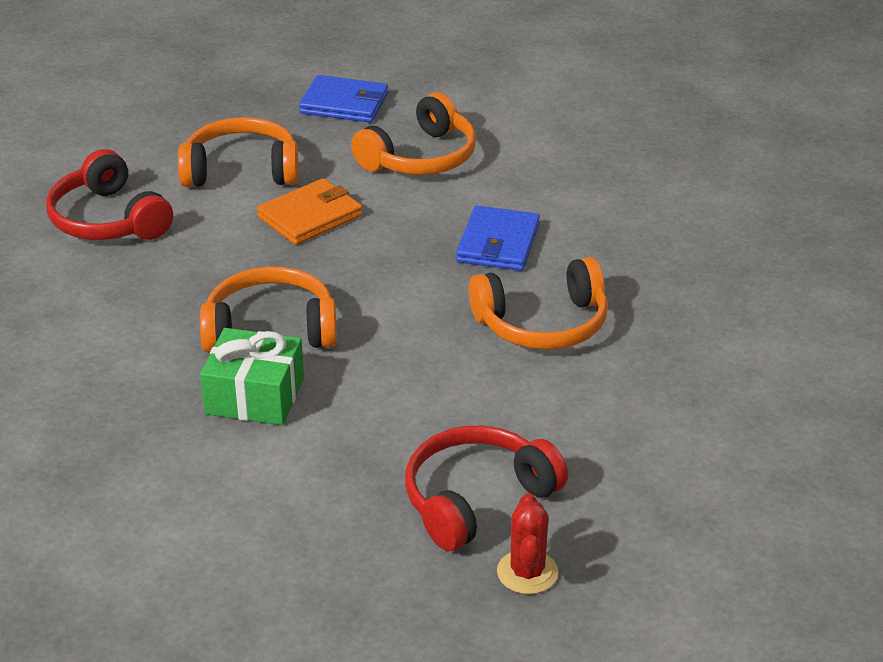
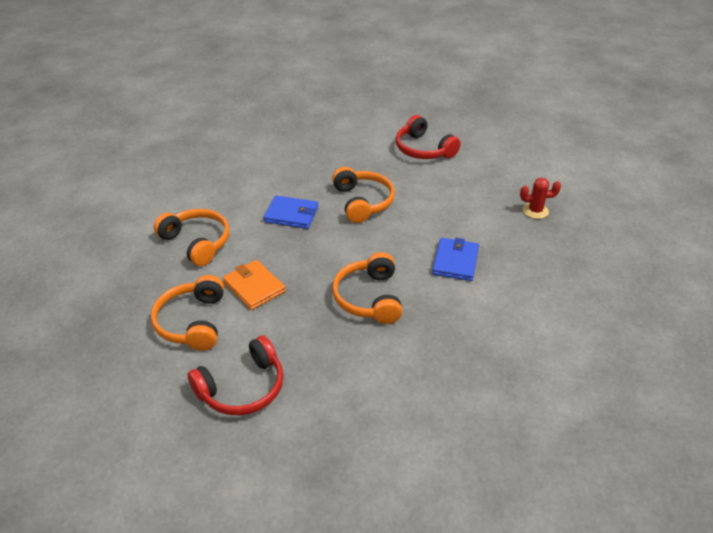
camera: 90 degrees left, 5 degrees up
green gift [200,328,304,425] -> none
blue wallet [299,75,388,123] -> blue wallet moved to [432,238,479,281]
red headphones [405,426,568,551] -> red headphones moved to [396,115,461,159]

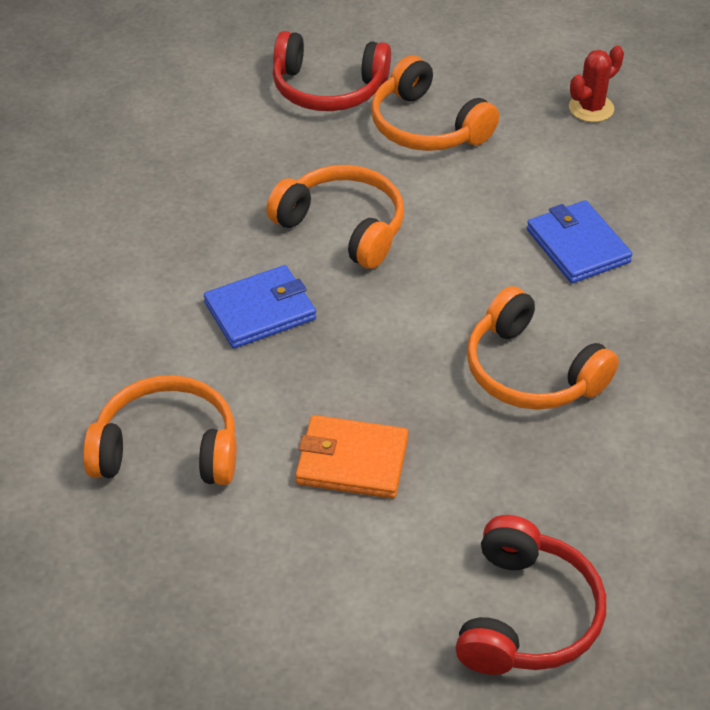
camera: 40 degrees left, 5 degrees up
orange headphones [151,275,224,351] -> orange headphones moved to [371,55,499,151]

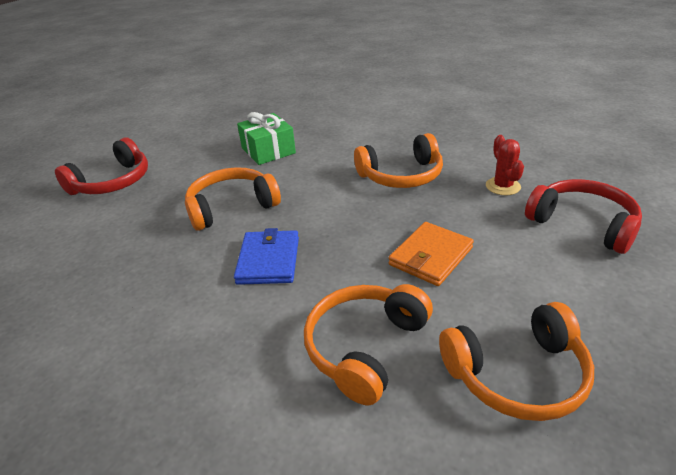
camera: 60 degrees left, 10 degrees down
orange headphones [371,55,499,151] -> orange headphones moved to [439,302,594,421]
blue wallet [527,200,632,283] -> none
red cactus [569,45,624,122] -> red cactus moved to [486,135,524,196]
none -> green gift [237,112,296,165]

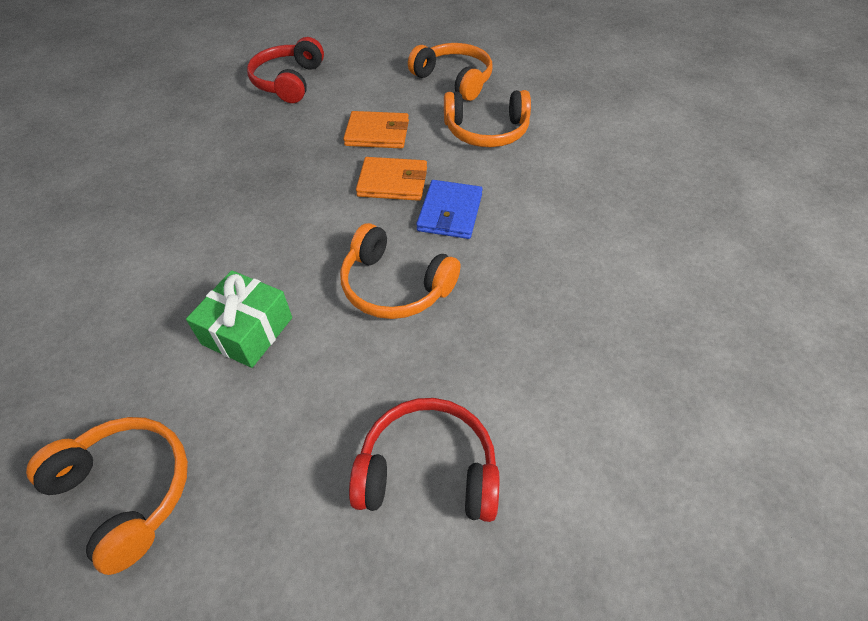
camera: 125 degrees left, 15 degrees up
blue wallet [234,228,299,285] -> blue wallet turned 45 degrees counterclockwise [416,180,483,239]
orange headphones [354,133,443,188] -> orange headphones moved to [26,417,188,575]
red cactus [486,135,524,196] -> none
none -> orange wallet [356,157,427,201]

